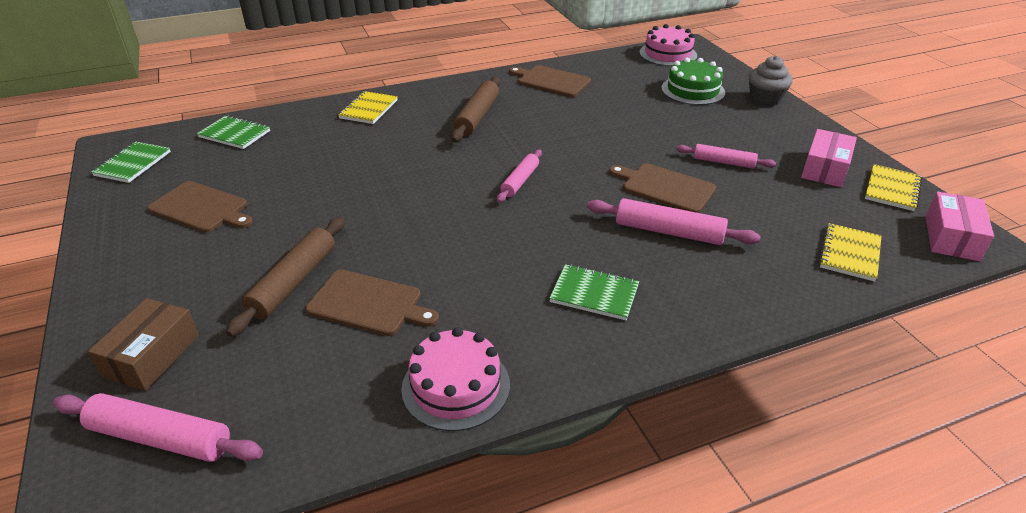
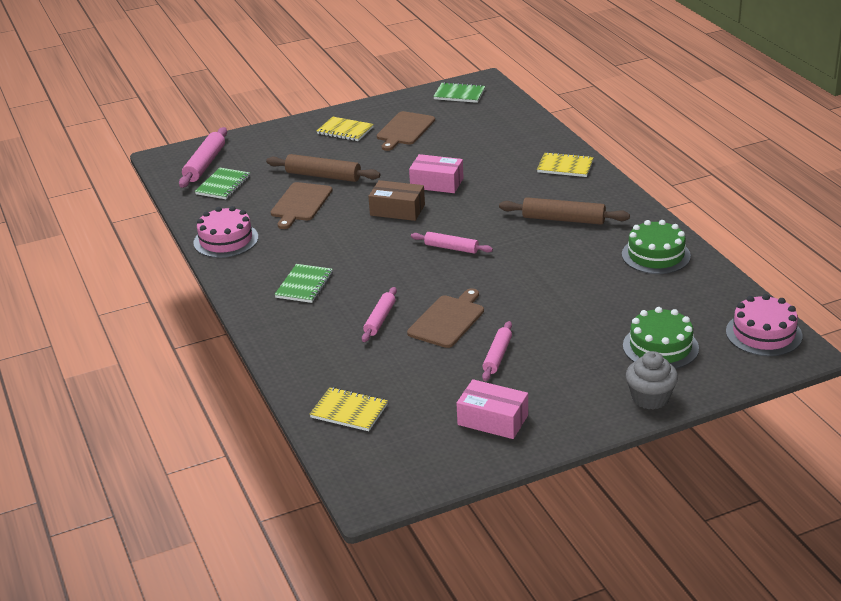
camera: 90 degrees right, 5 degrees down
brown box [88,298,199,391] -> brown box moved to [368,180,425,221]
green notebook [197,115,270,149] -> green notebook moved to [195,168,250,199]
brown cutting board [509,65,591,97] -> green cake [622,220,691,274]
pink rolling pin [587,198,761,245] -> pink rolling pin [362,287,397,342], size x0.65
yellow notebook [865,164,922,211] -> yellow notebook moved to [316,117,374,141]
pink box [926,191,994,261] -> pink box moved to [409,154,464,193]

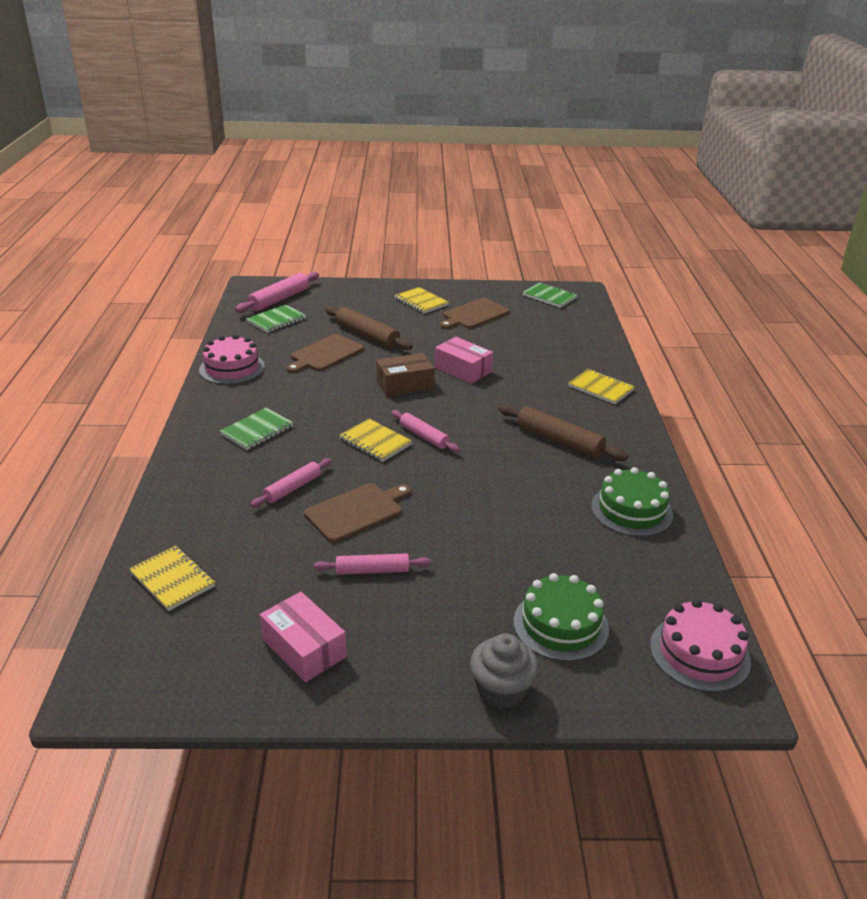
camera: 20 degrees right, 0 degrees up
brown box [368,180,425,221] -> brown box turned 60 degrees counterclockwise [376,353,435,396]
pink rolling pin [482,321,512,381] -> pink rolling pin turned 45 degrees clockwise [314,553,431,575]
none -> yellow notebook [339,419,412,462]

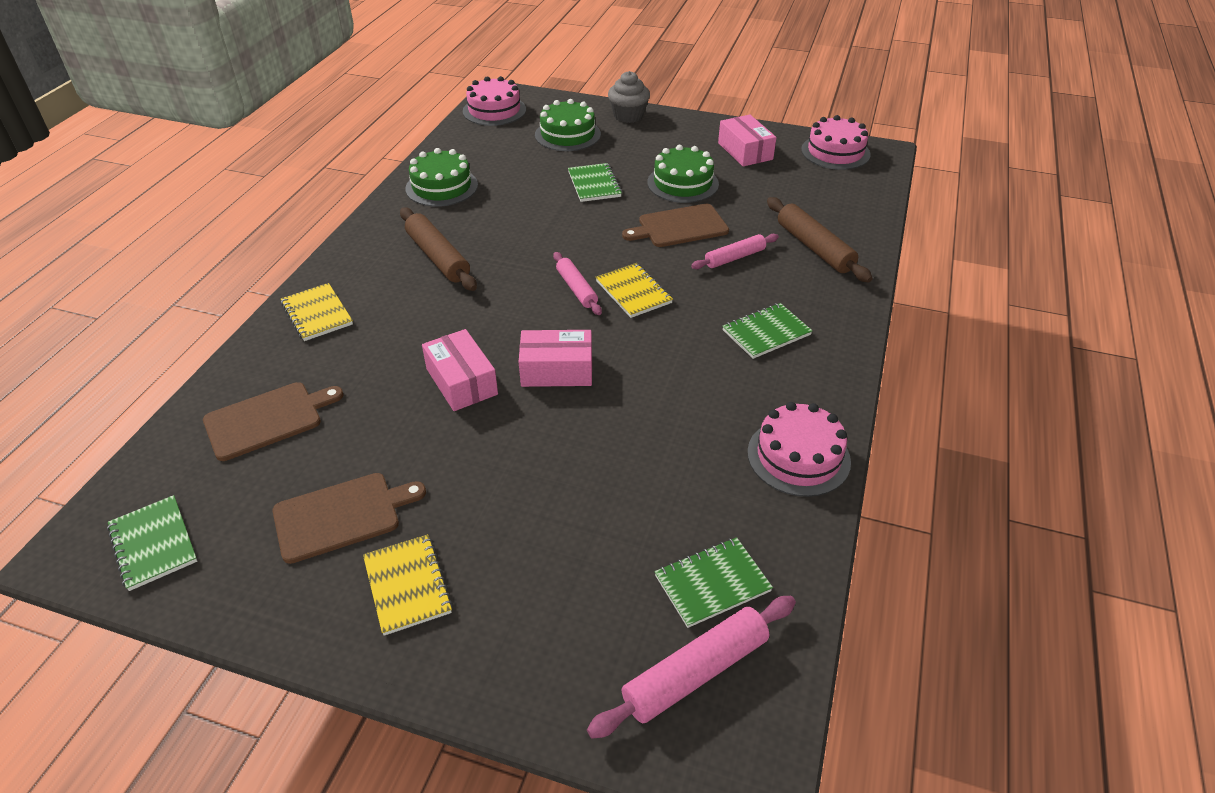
camera: 160 degrees left, 10 degrees up
yellow notebook [129,545,215,611] -> none
brown cutting board [286,334,364,373] -> brown cutting board moved to [203,382,343,461]
pink rolling pin [314,553,431,575] -> green cake [647,145,719,203]
brown rolling pin [325,306,413,350] -> brown rolling pin moved to [767,197,873,283]
brown box [376,353,435,396] -> pink box [519,330,592,387]
none -> green notebook [568,163,622,202]
none -> pink cake [801,115,871,170]

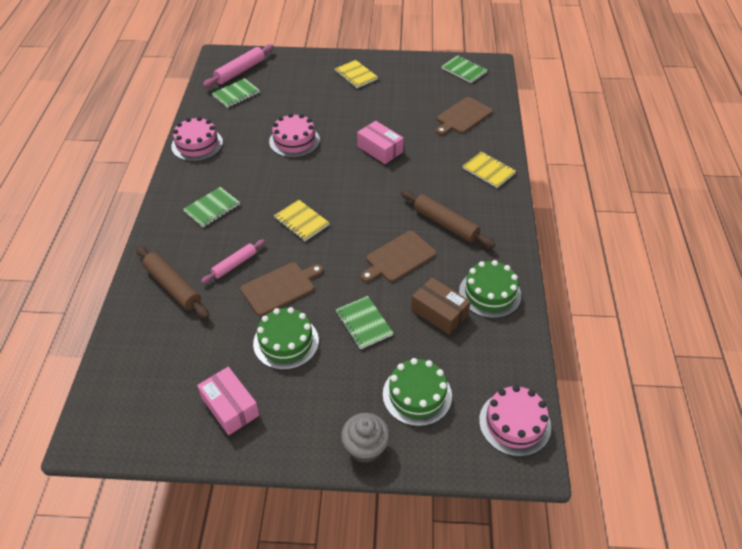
camera: 165 degrees right, 5 degrees up
brown cutting board [273,473,426,564] -> brown cutting board moved to [361,231,436,282]
pink box [519,330,592,387] -> none
pink rolling pin [553,252,602,315] -> none
pink cake [801,115,871,170] -> pink cake moved to [269,113,320,158]
none -> brown box [411,277,471,335]

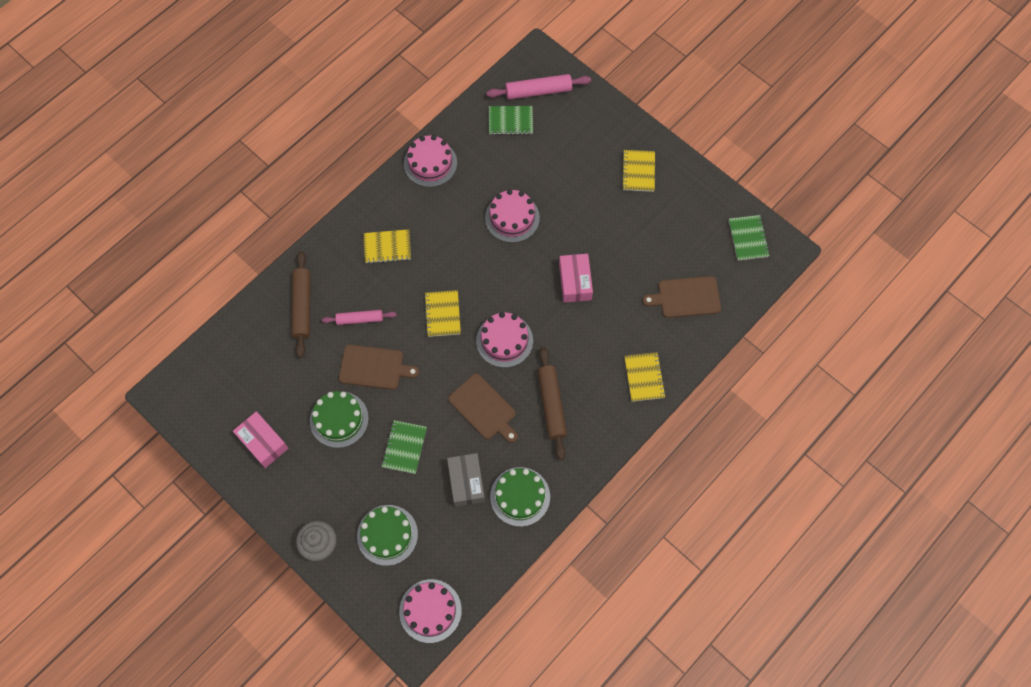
camera: 40 degrees right, 20 degrees up
green notebook [183,187,240,227] -> yellow notebook [364,229,411,264]
pink box [197,367,259,435] -> pink box turned 45 degrees counterclockwise [233,411,289,468]
brown cutting board [361,231,436,282] -> brown cutting board turned 135 degrees counterclockwise [448,373,518,443]
brown box [411,277,471,335] -> grey box [447,453,485,507]
none -> pink cake [476,312,533,368]

